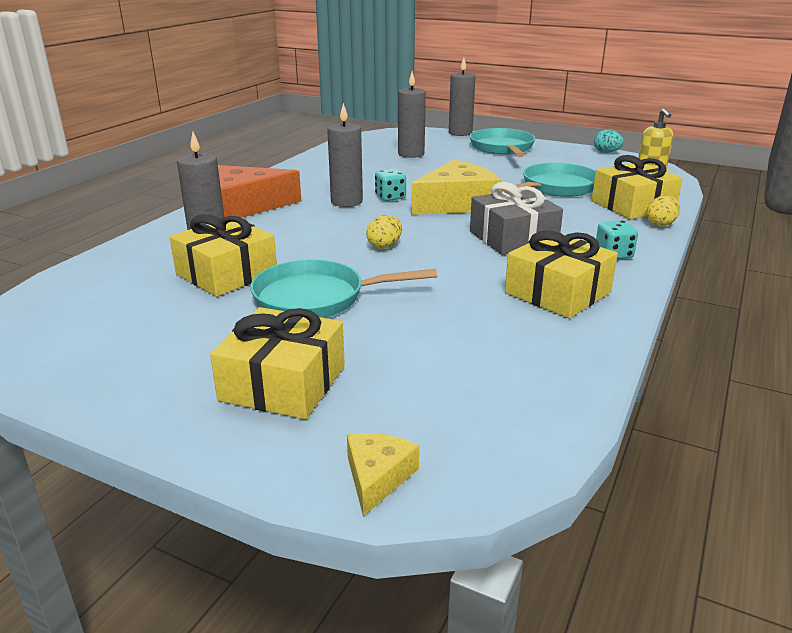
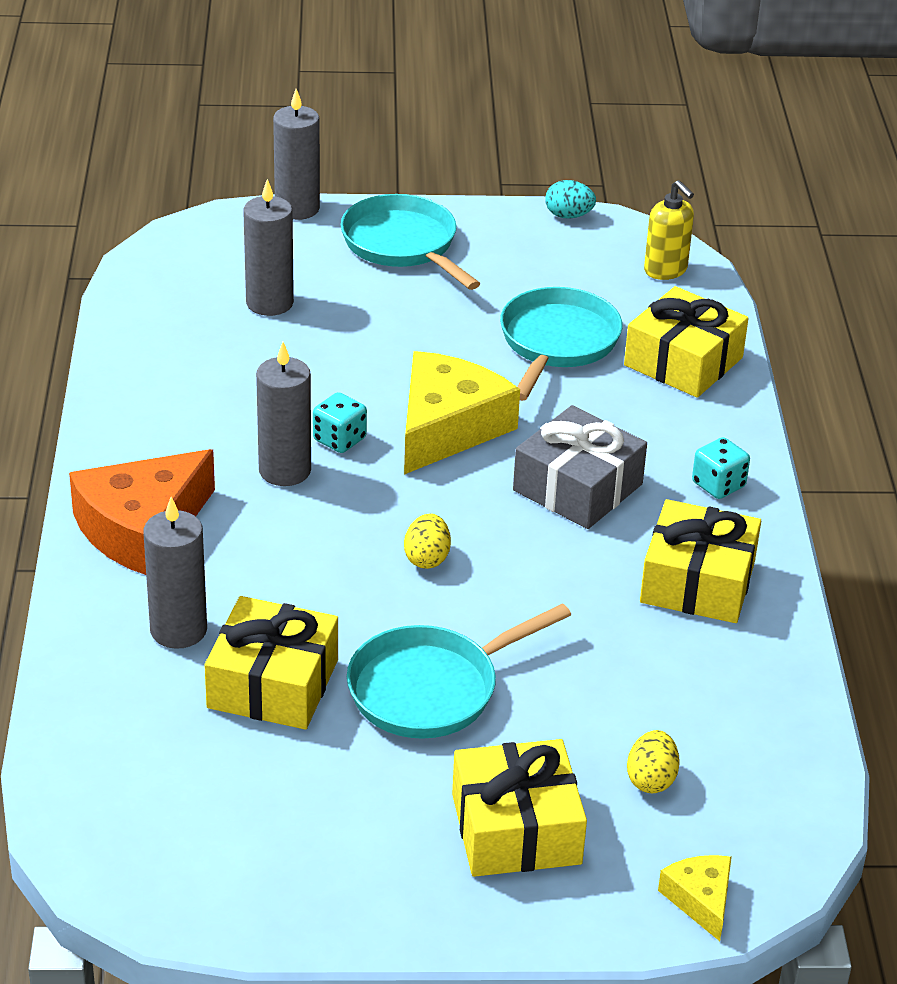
camera: 30 degrees left, 10 degrees up
yellow egg [647,195,680,227] -> yellow egg moved to [627,730,680,793]

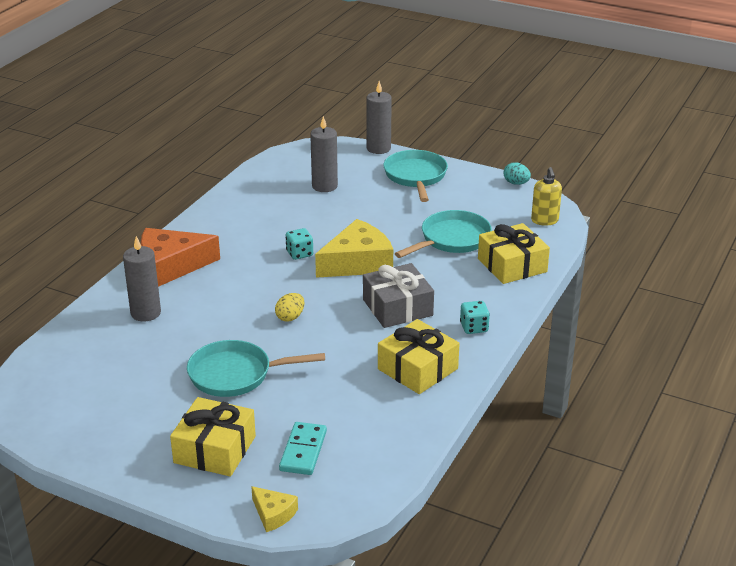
camera: 30 degrees right, 5 degrees down
yellow gift [204,596,338,730] -> none
grey candle [256,342,311,486] -> none
yellow egg [627,730,680,793] -> turquoise domino [279,422,327,475]
yellow cheese [658,855,732,941] -> yellow cheese turned 120 degrees clockwise [251,486,298,532]

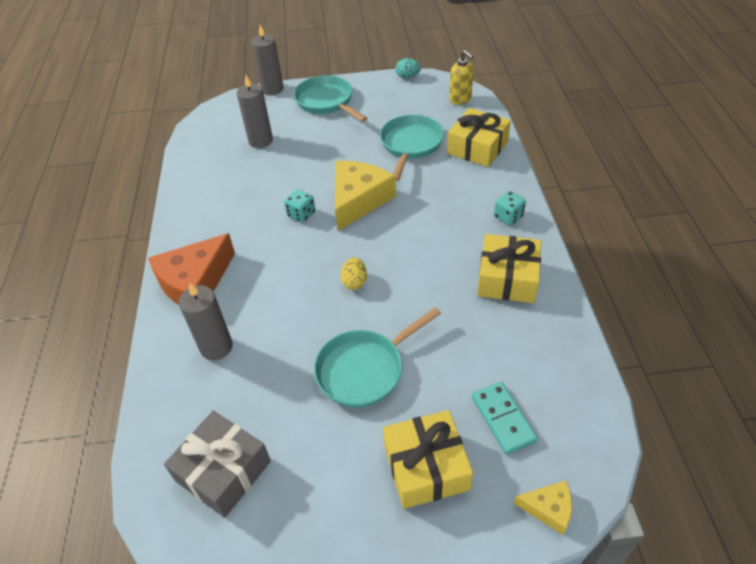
camera: 30 degrees left, 15 degrees up
grey gift [363,263,434,328] -> grey gift moved to [164,411,271,517]

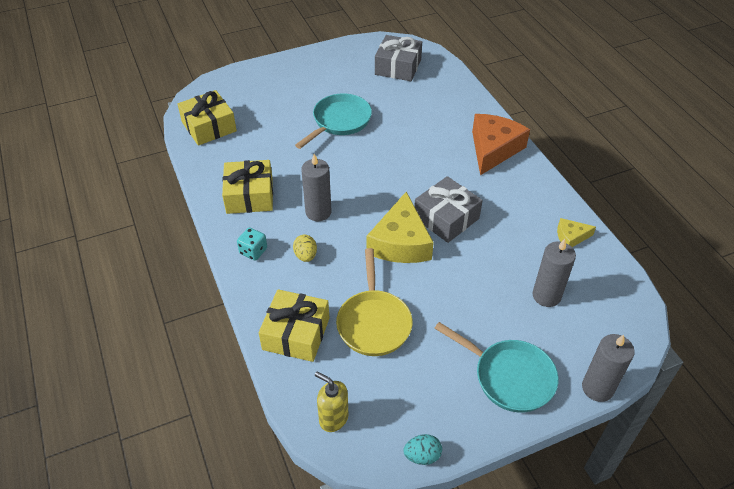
camera: 160 degrees right, 0 degrees up
grey candle [179,282,233,360] -> grey candle moved to [301,154,332,221]
turquoise dice [284,189,315,223] -> grey gift [414,176,483,243]
yellow egg [340,257,367,290] -> yellow egg moved to [293,235,317,262]
turquoise pan [380,115,444,181] -> yellow pan [336,248,413,356]
yellow gift [383,410,473,509] -> yellow gift moved to [177,90,237,146]
turquoise domino [472,382,538,455] -> none
yellow cheese [514,480,572,535] -> yellow cheese moved to [557,218,596,247]

